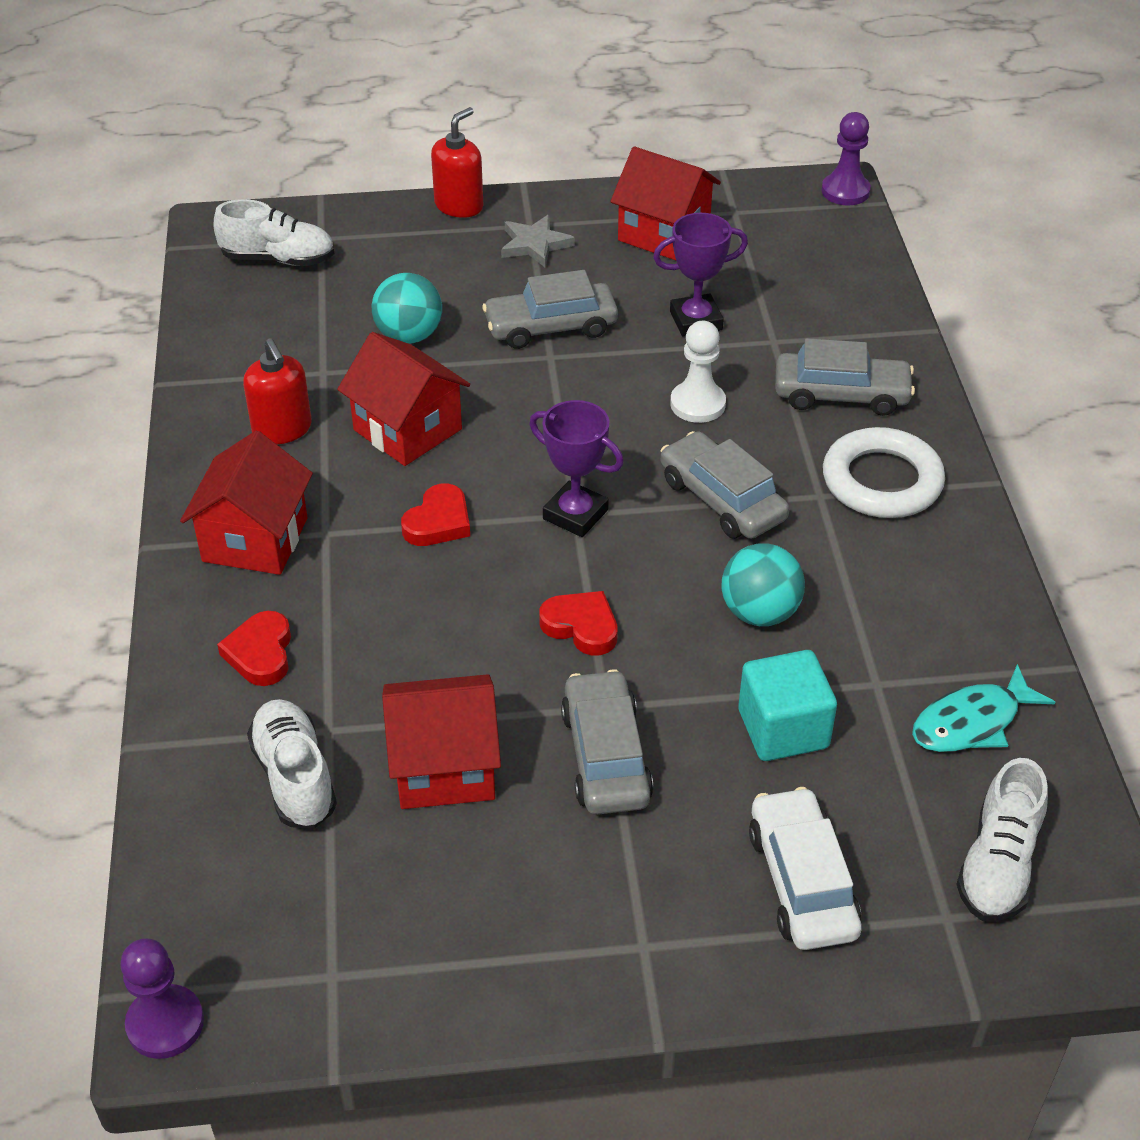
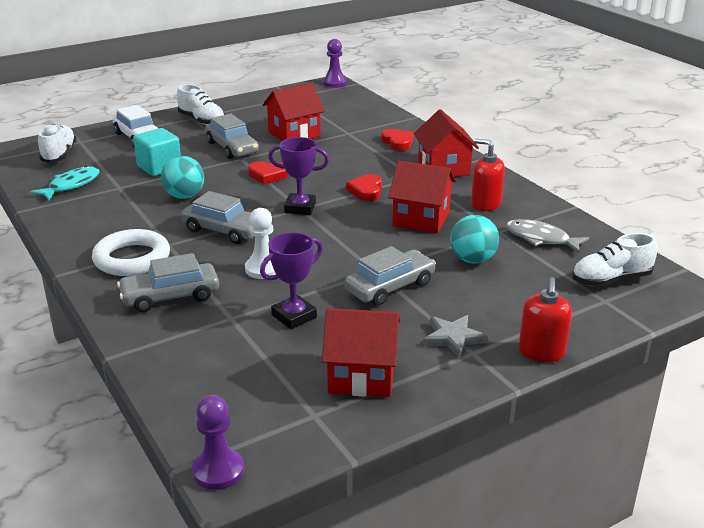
camera: 155 degrees right, 15 degrees down
white shoe [247,699,337,828] -> white shoe moved to [177,84,225,125]
none -> grey fish [506,219,590,253]

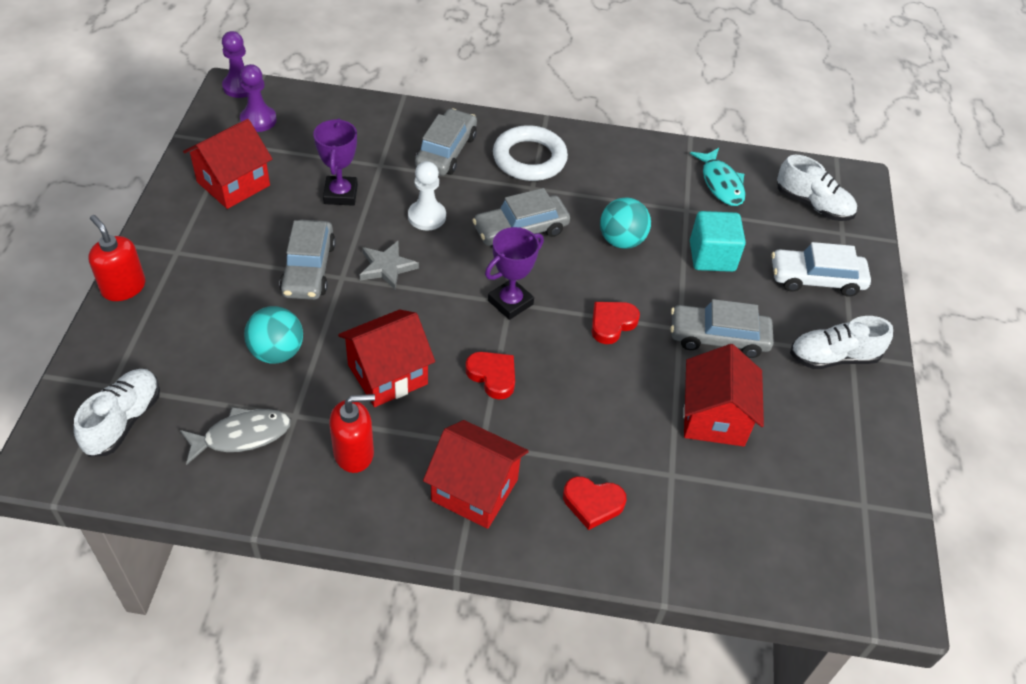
camera: 125 degrees right, 20 degrees up
purple pawn [323,39,347,88] -> purple pawn moved to [240,64,277,132]
grey star [424,315,487,358] -> grey star moved to [360,241,419,290]

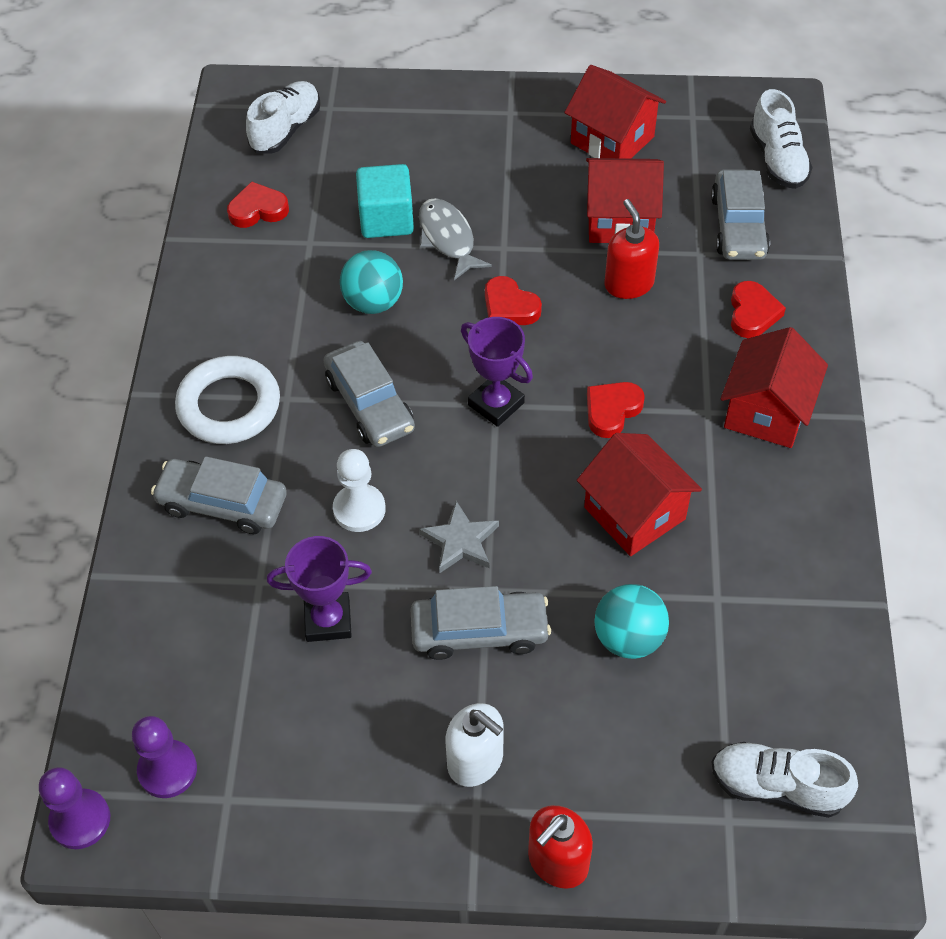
camera: 90 degrees left, 5 degrees up
grey fish [180,407,291,465] -> grey fish moved to [419,198,492,280]
red house [183,119,272,209] -> red house moved to [564,65,666,159]
red soap dispenser [329,394,375,473] -> red soap dispenser moved to [604,199,659,299]
grey car [671,299,774,358] -> grey car moved to [711,170,770,260]
turquoise fish [690,148,745,206] -> red heart [227,182,289,228]
white car [771,242,871,297] -> none
white shoe [790,316,893,369] -> white shoe moved to [750,89,813,189]
none -> white soap dispenser [446,703,504,787]

